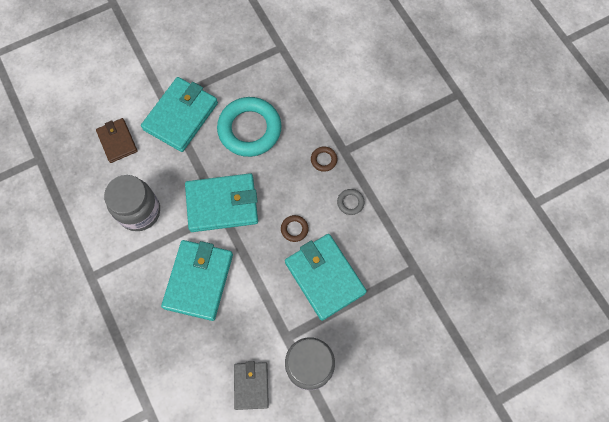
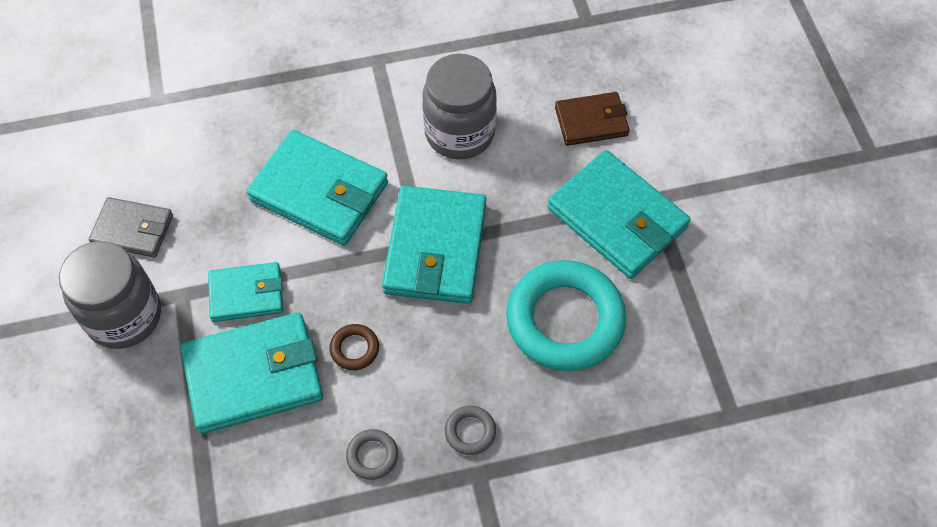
camera: 105 degrees right, 10 degrees down
brown ring [311,146,337,172] -> grey ring [445,405,496,455]
none -> turquoise wallet [208,262,283,322]

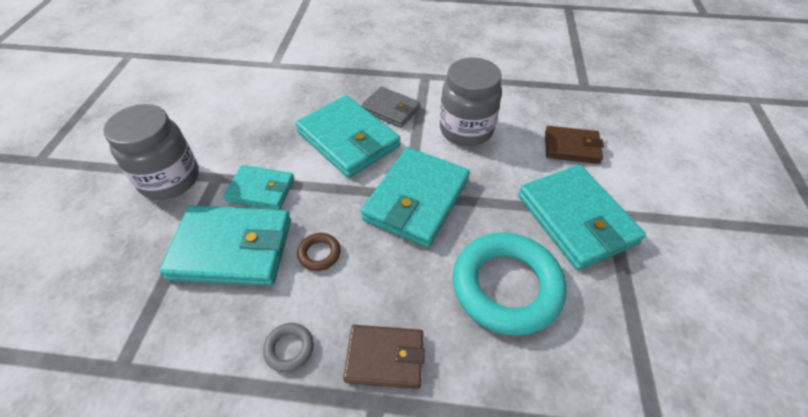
camera: 20 degrees right, 10 degrees down
grey wallet [89,197,173,257] -> grey wallet moved to [361,87,421,128]
grey ring [445,405,496,455] -> brown wallet [343,325,425,389]

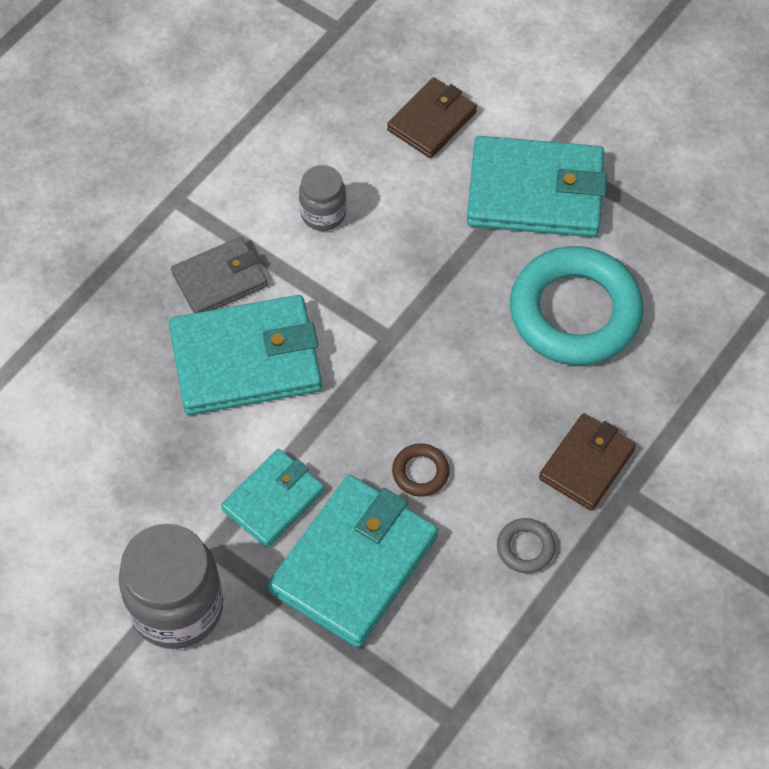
camera: 60 degrees left, 10 degrees up
turquoise wallet [361,147,470,248] -> none
grey jar [440,58,502,146] -> grey jar [299,165,346,231], size x0.55

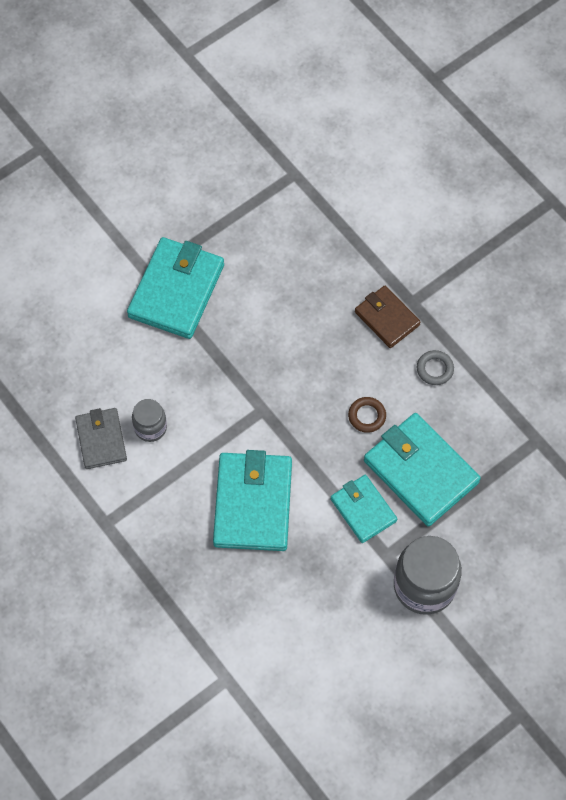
camera: 75 degrees left, 5 degrees up
grey wallet [171,237,267,313] -> grey wallet moved to [75,408,127,469]
brown wallet [387,77,477,158] -> none
turquoise ring [510,246,643,365] -> none

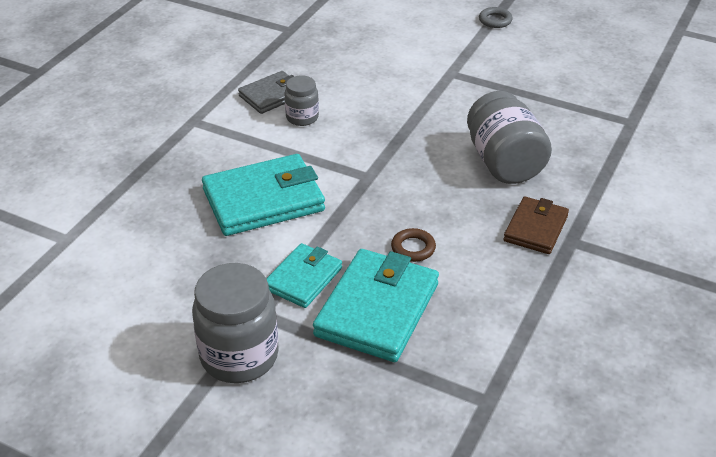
camera: 65 degrees right, 25 degrees down
turquoise wallet [127,237,224,339] -> none
grey ring [417,350,454,385] -> grey ring moved to [479,7,513,28]
none -> grey jar [467,91,552,184]

